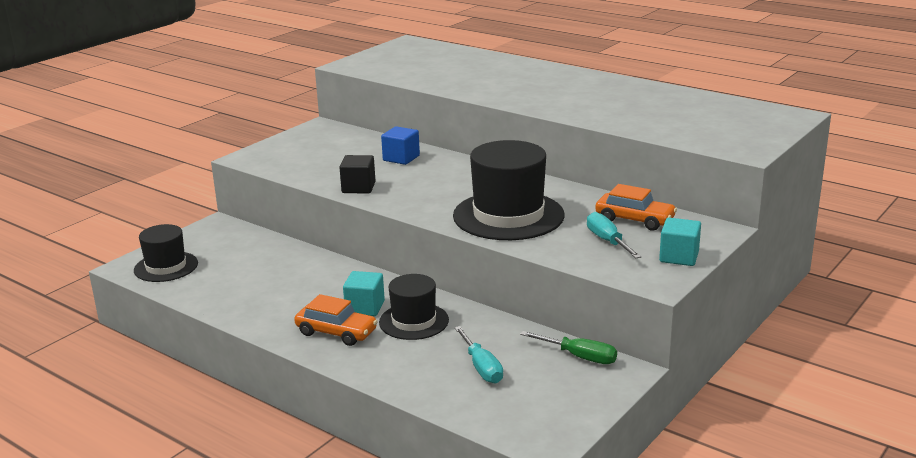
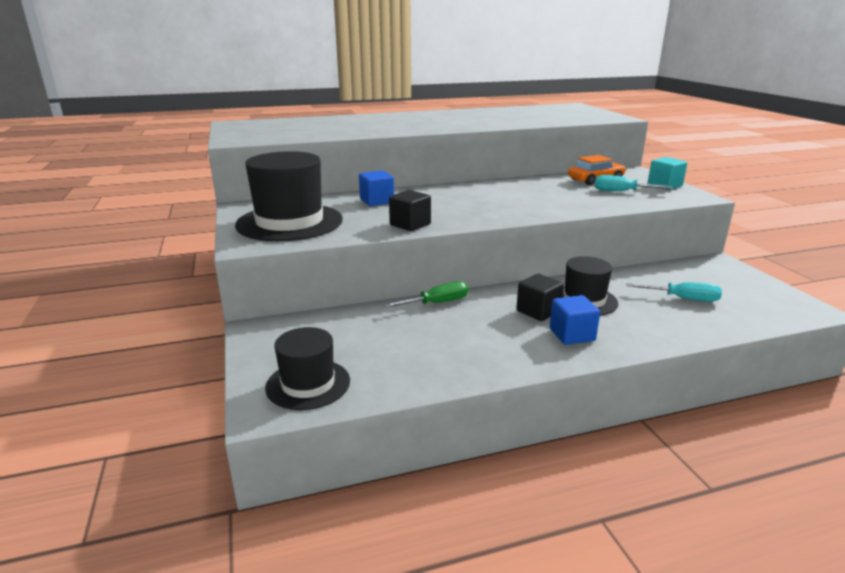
camera: 55 degrees left, 0 degrees up
orange car [294,294,378,346] -> blue cube [549,295,600,345]
turquoise cube [343,271,385,316] -> black cube [516,274,564,321]
black hat [453,140,564,240] -> black hat moved to [235,151,343,241]
green screwdriver [520,331,617,364] -> green screwdriver moved to [384,281,468,308]

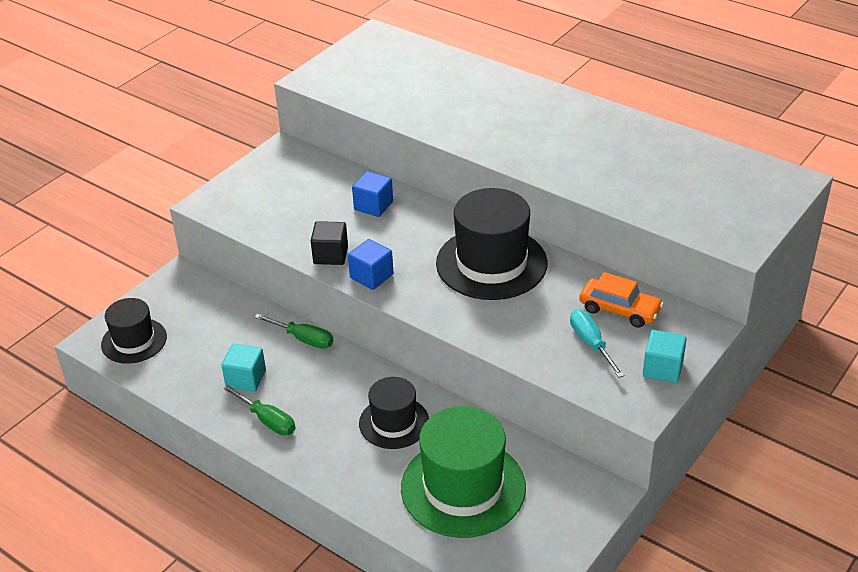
camera: 55 degrees right, 15 degrees up
black hat [235,151,343,241] -> black hat moved to [436,188,548,300]
black cube [516,274,564,321] -> none
blue cube [549,295,600,345] -> blue cube moved to [348,239,393,290]
turquoise screwdriver [626,282,722,302] -> green hat [401,406,526,538]
none -> turquoise cube [221,343,266,392]
none -> green screwdriver [223,385,296,436]

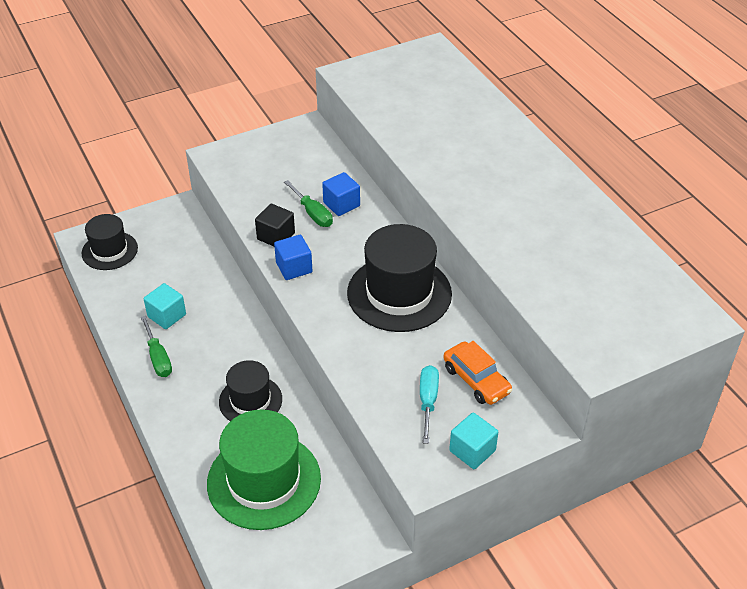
camera: 25 degrees right, 5 degrees up
green screwdriver [254,314,333,349] -> green screwdriver moved to [284,180,333,227]

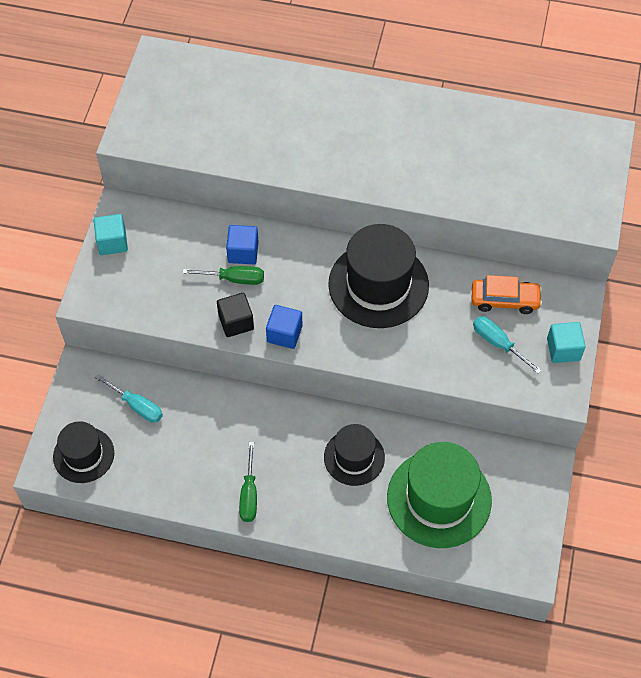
camera: 50 degrees left, 15 degrees up
green screwdriver [141,316,172,377] -> green screwdriver turned 75 degrees clockwise [239,442,257,522]
turquoise cube [144,283,186,329] -> turquoise cube moved to [94,214,128,255]
none -> turquoise screwdriver [95,374,163,423]

